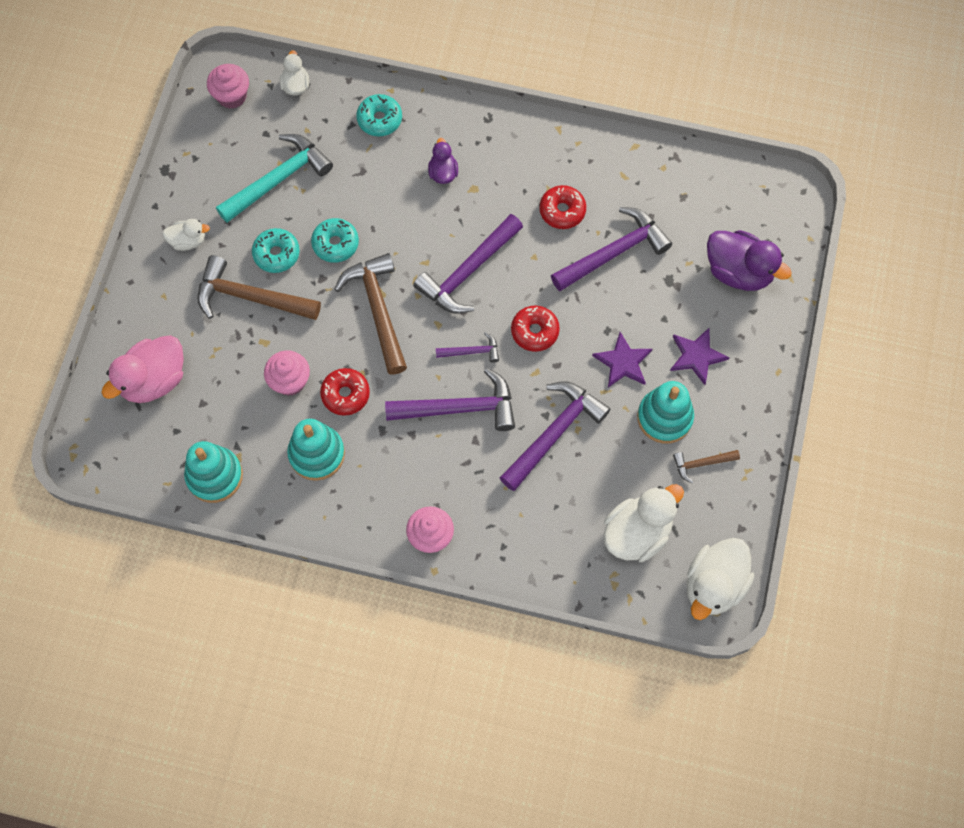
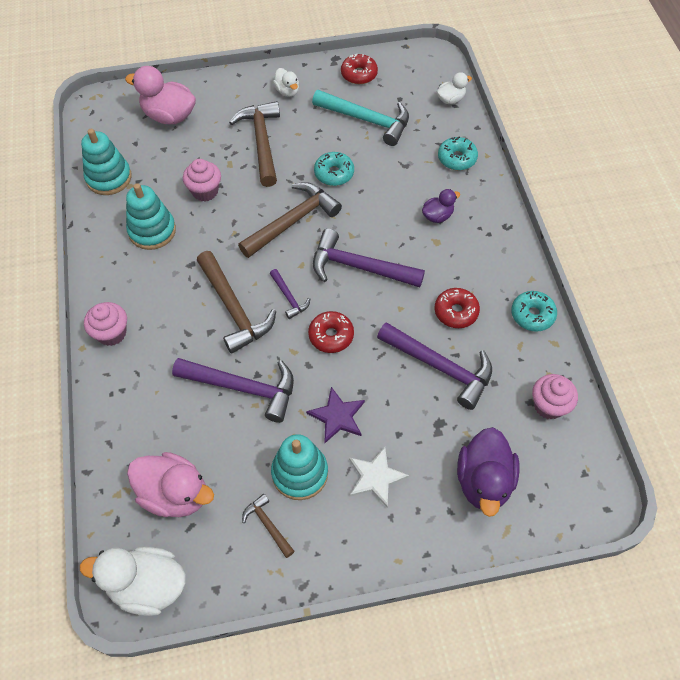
camera: 65 degrees right, 10 degrees down
pink cupcake [207,64,249,109] -> pink cupcake moved to [532,374,578,420]
turquoise donut [252,228,300,273] -> turquoise donut moved to [511,291,557,332]
red donut [320,368,370,416] -> red donut moved to [341,54,378,84]
purple hammer [385,368,515,431] -> brown hammer [197,251,276,354]
white duck [604,484,684,562] -> pink duck [127,452,214,517]
purple star [670,328,730,385] -> white star [349,447,409,507]

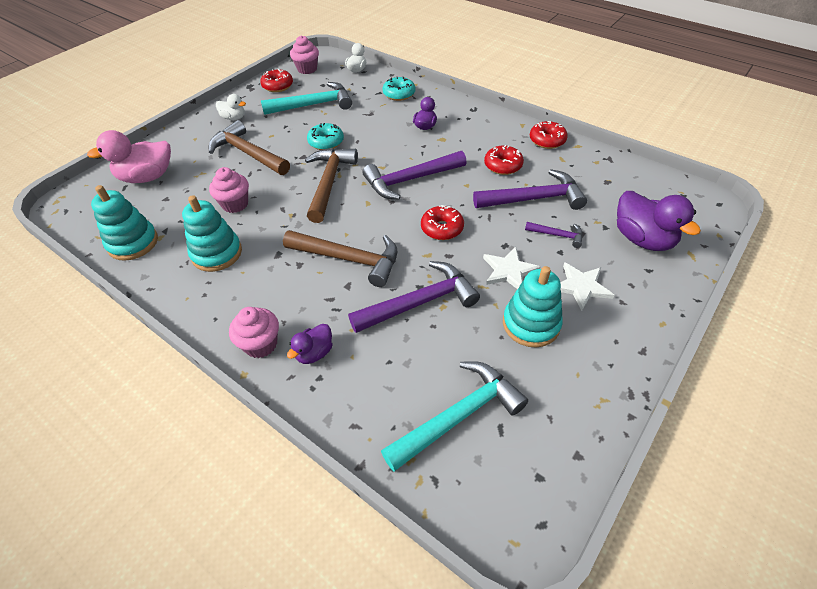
camera: 40 degrees left, 10 degrees down
white duck [80,546,186,616] -> none
pink duck [127,452,214,517] -> turquoise hammer [381,361,528,472]
brown hammer [242,494,295,558] -> none
purple hammer [270,269,310,319] -> purple hammer moved to [525,222,583,248]
purple star [306,387,365,443] -> white star [483,246,541,289]
turquoise donut [511,291,557,332] -> red donut [530,121,568,149]
pink cupcake [532,374,578,420] -> pink cupcake moved to [290,35,319,74]
none -> purple duck [287,324,333,364]

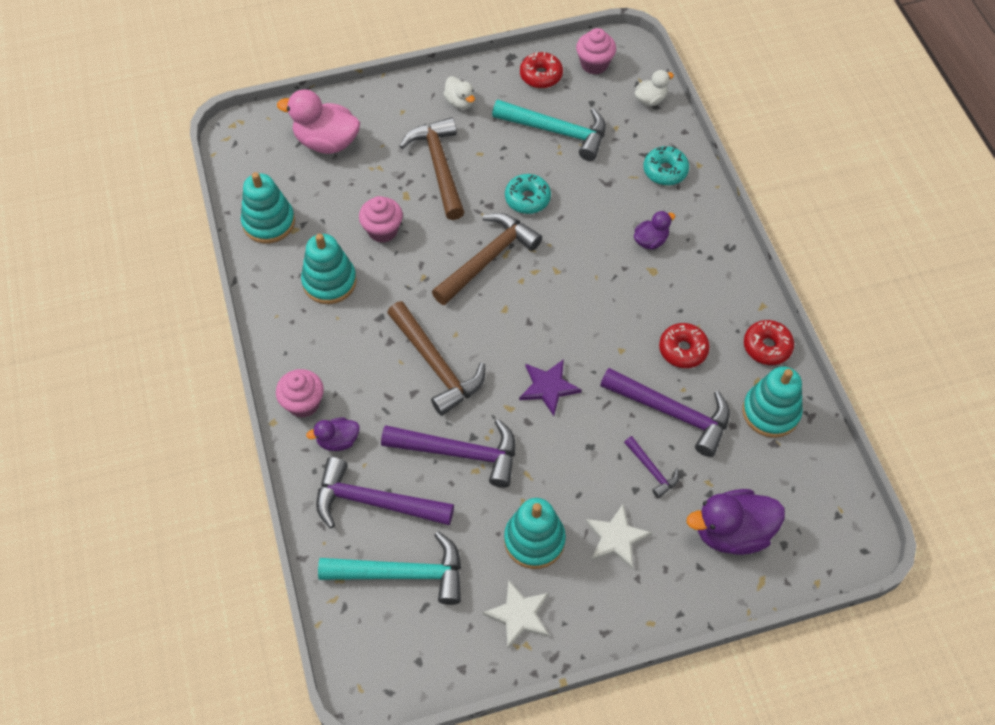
camera: 35 degrees right, 10 degrees up
purple hammer [363,151,467,200] -> purple hammer moved to [316,457,454,528]
red donut [421,205,464,240] -> purple star [519,359,582,416]
white star [483,246,541,289] -> white star moved to [483,580,549,648]
purple duck [617,191,701,251] -> purple duck turned 75 degrees clockwise [687,489,785,555]
none -> turquoise stacking toy [742,367,803,438]

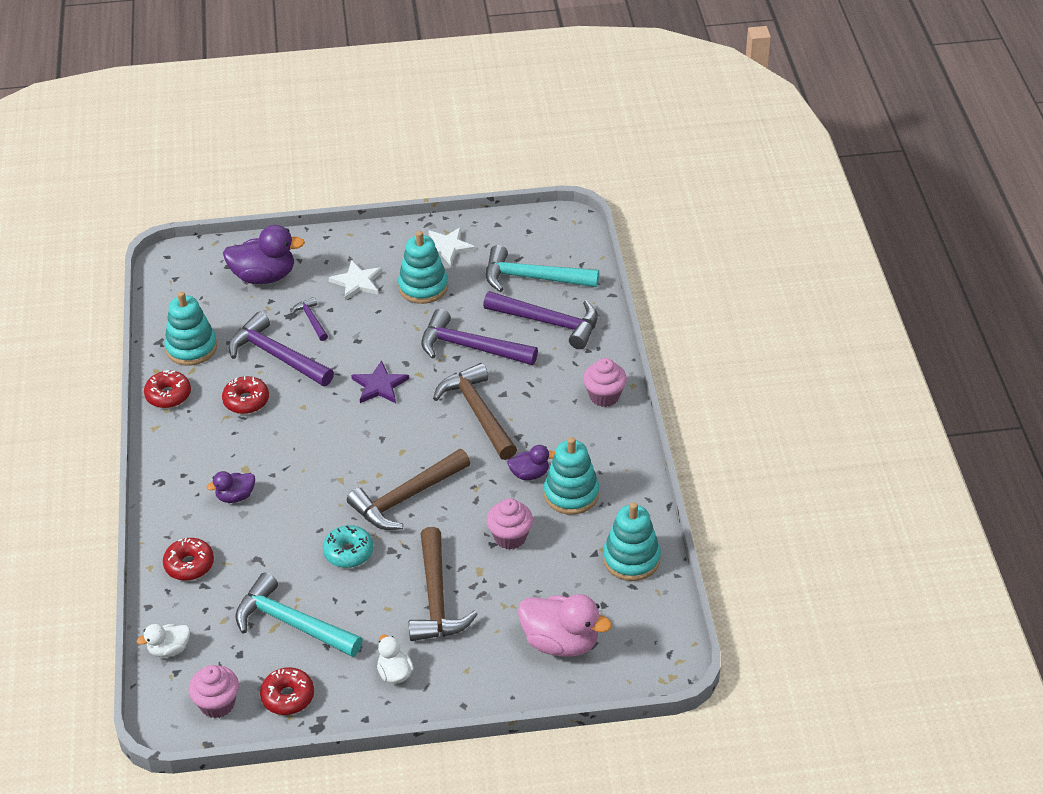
camera: 170 degrees left, 15 degrees down
purple duck [306,418,359,451] -> purple duck moved to [507,445,555,480]
turquoise donut [644,146,689,186] -> red donut [163,538,214,581]

